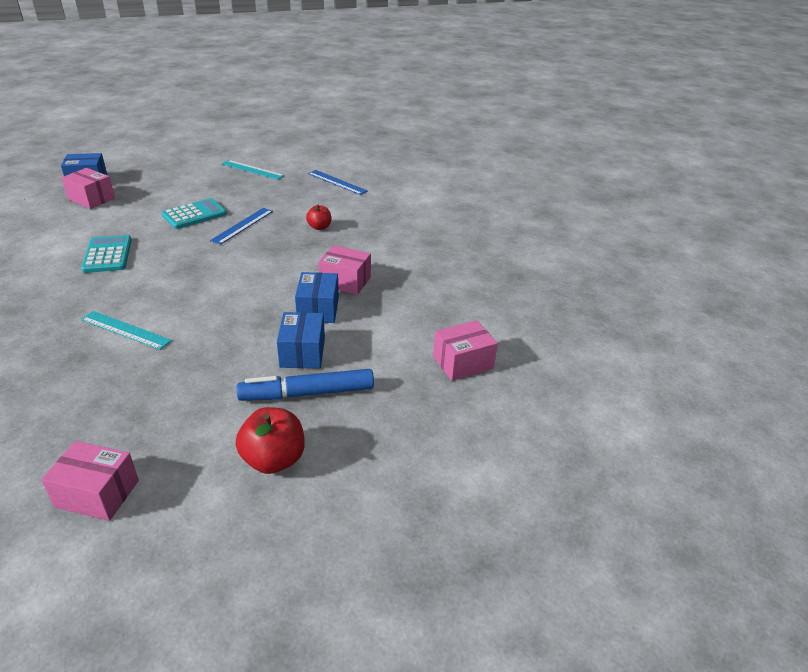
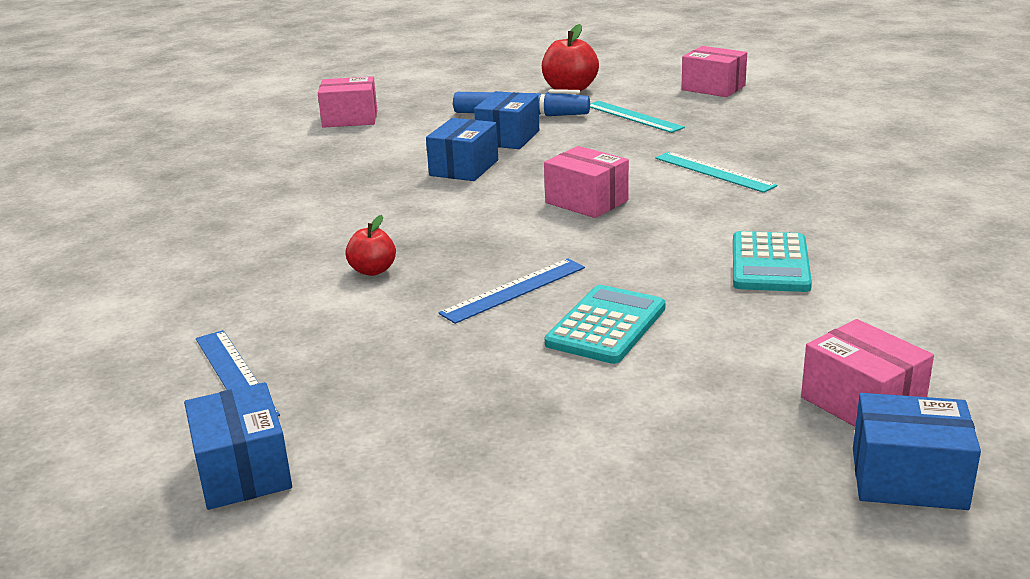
camera: 155 degrees left, 10 degrees down
turquoise calculator [161,198,227,229] -> turquoise calculator turned 135 degrees clockwise [545,285,666,364]
turquoise ruler [222,160,285,180] -> turquoise ruler moved to [590,101,685,133]
pink box [319,245,371,295] -> pink box moved to [544,146,629,218]
none -> blue box [184,382,292,510]

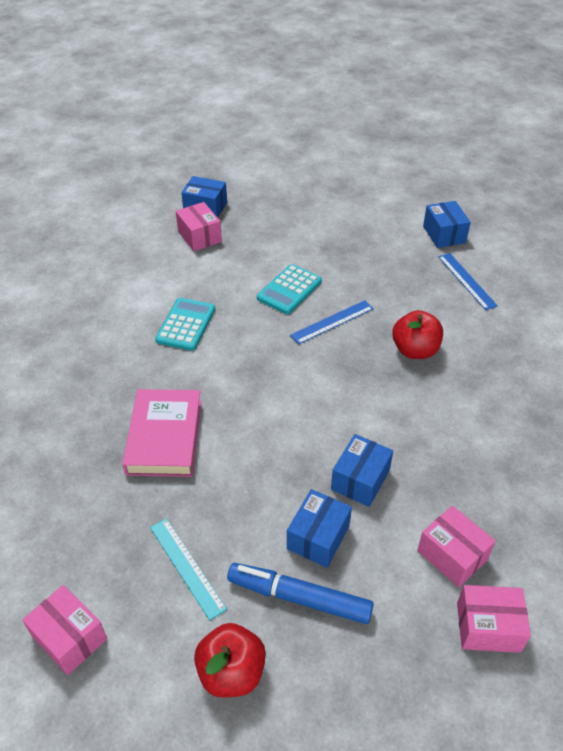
camera: 175 degrees left, 20 degrees up
red apple [345,215,396,276] -> red apple [392,310,443,359], size x1.67
pink box [544,146,629,218] -> pink box moved to [417,505,496,587]
turquoise ruler [655,152,777,193] -> pink book [122,389,202,477]

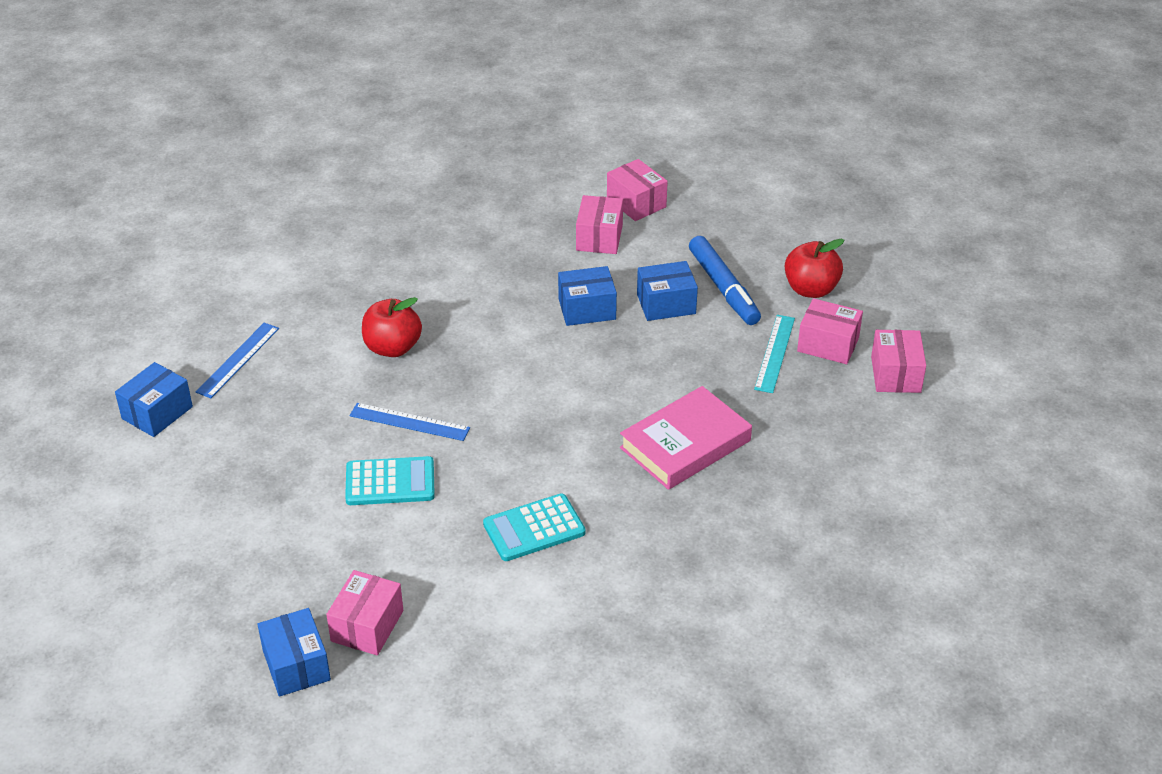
camera: 130 degrees left, 5 degrees down
none -> pink box [797,298,863,364]

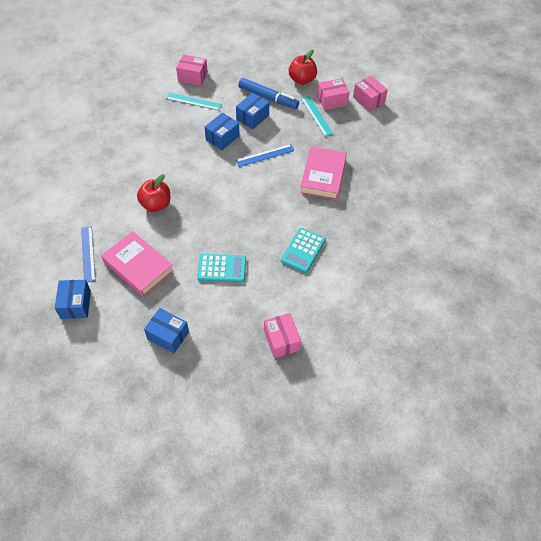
camera: 40 degrees left, 15 degrees up
blue box [257,608,331,697] -> blue box moved to [144,308,189,353]
turquoise calculator [345,456,435,505] -> turquoise calculator turned 45 degrees clockwise [198,254,246,282]
blue ruler [350,403,470,441] -> blue ruler moved to [236,144,295,167]
pink box [576,195,623,254] -> turquoise ruler [166,93,222,110]
none -> pink book [101,231,174,297]

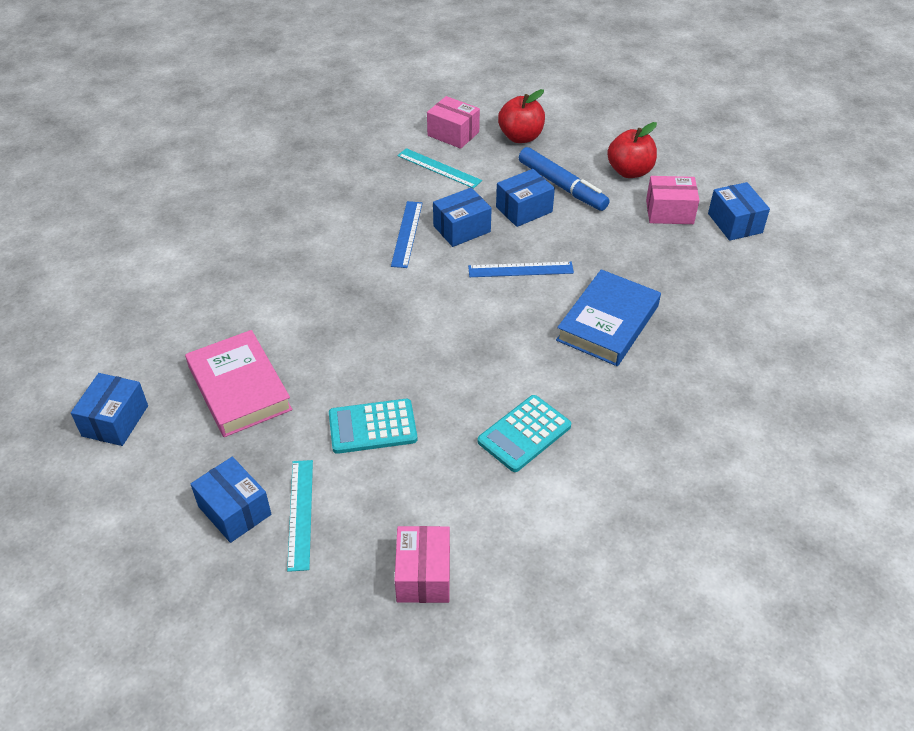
camera: 20 degrees right, 10 degrees down
blue ruler [81,226,95,282] -> blue ruler moved to [391,201,422,268]
red apple [137,174,170,212] -> red apple moved to [498,89,545,143]
turquoise calculator [198,254,246,282] -> turquoise calculator turned 150 degrees clockwise [329,399,417,454]
pink book [300,146,347,200] -> blue book [556,269,661,366]
turquoise ruler [301,96,333,136] -> turquoise ruler moved to [287,460,313,572]
pink box [353,76,388,111] -> blue box [708,182,770,241]

